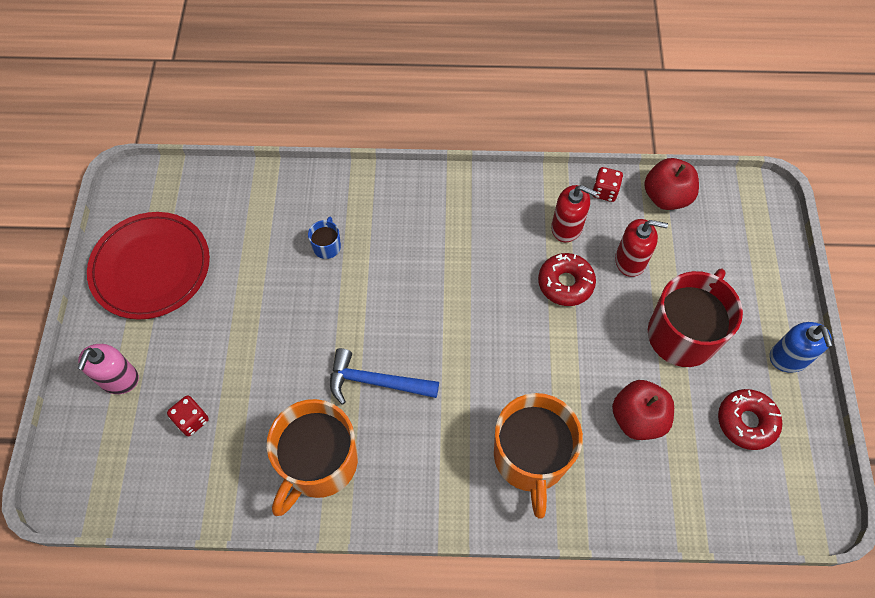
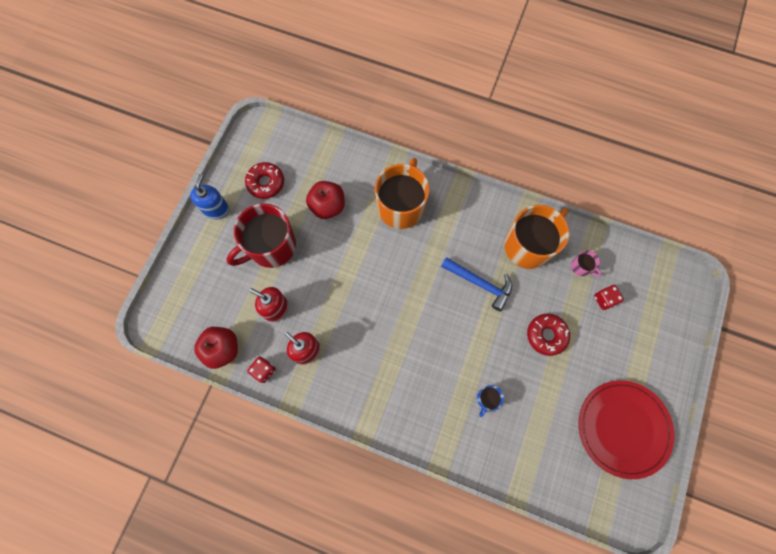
camera: 160 degrees left, 10 degrees up
pink soap dispenser [77,344,139,394] -> none
red donut [538,253,596,306] -> red donut moved to [527,314,570,356]
none -> pink mug [571,250,602,276]

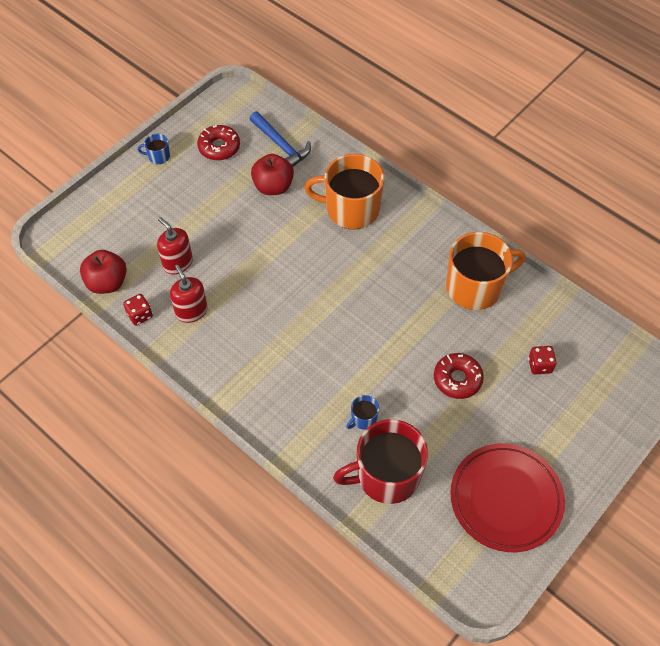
camera: 20 degrees right, 15 degrees down
blue soap dispenser [190,174,229,219] -> blue mug [138,134,170,164]
red mug [226,203,296,268] -> red mug moved to [333,419,428,504]
orange mug [375,158,430,229] -> orange mug turned 120 degrees counterclockwise [304,154,384,229]
blue hammer [441,257,512,311] -> blue hammer moved to [250,112,311,167]
pink mug [571,250,602,276] -> none

